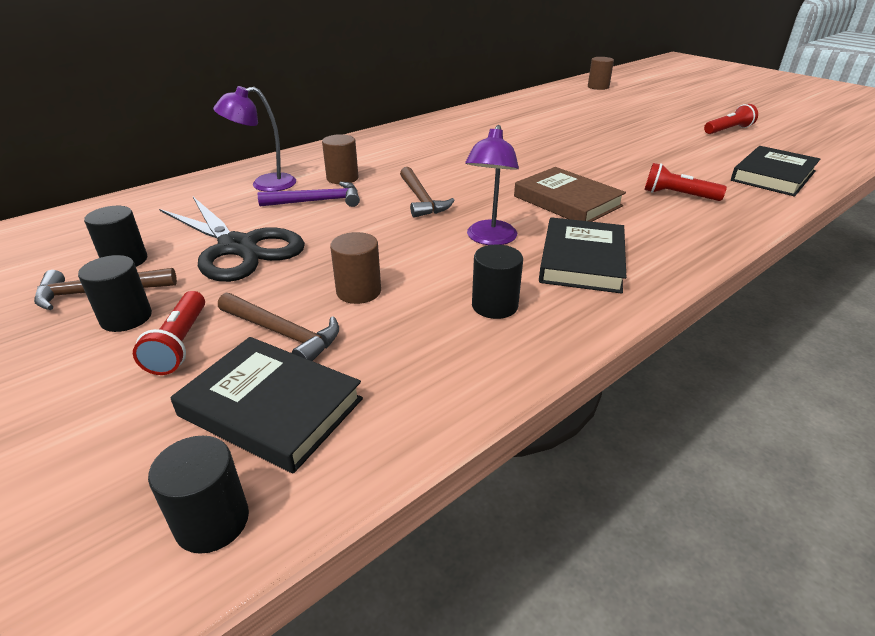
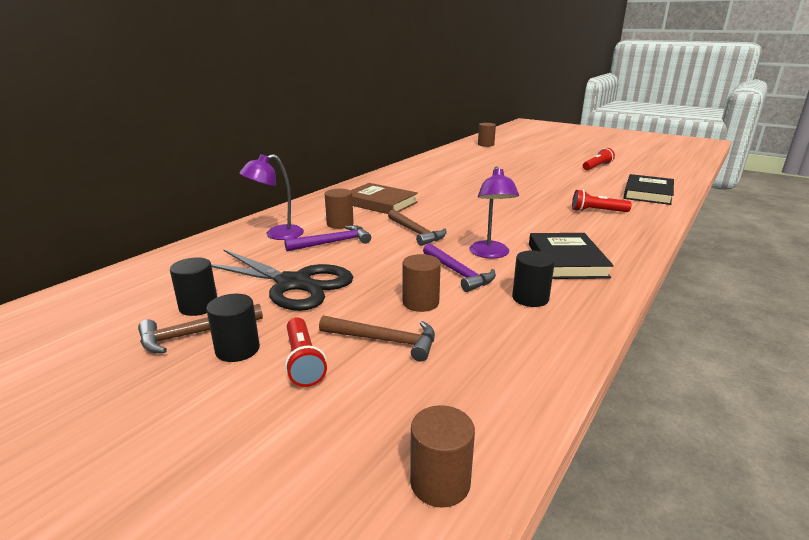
camera: 15 degrees left, 10 degrees down
black cylinder [148,436,249,554] -> brown cylinder [410,405,475,508]
black book [171,337,363,473] -> none
brown book [514,167,626,222] -> brown book moved to [350,183,418,214]
none -> purple hammer [423,243,496,292]

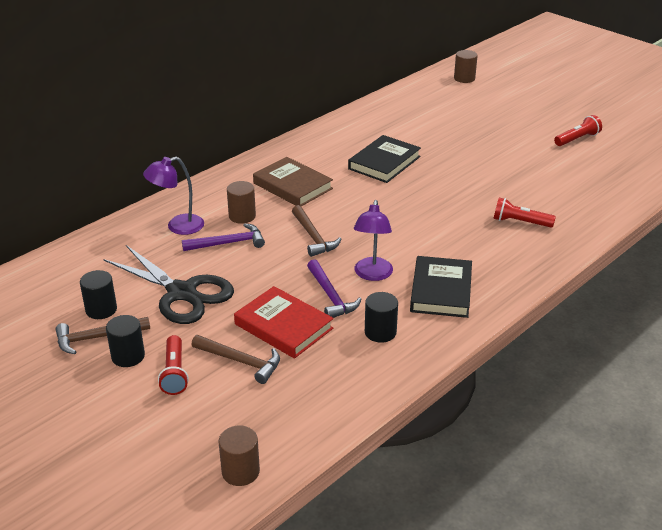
camera: 10 degrees right, 10 degrees up
brown cylinder [402,254,441,312] -> red book [234,286,334,359]
black book [623,174,674,205] -> black book moved to [348,135,421,183]

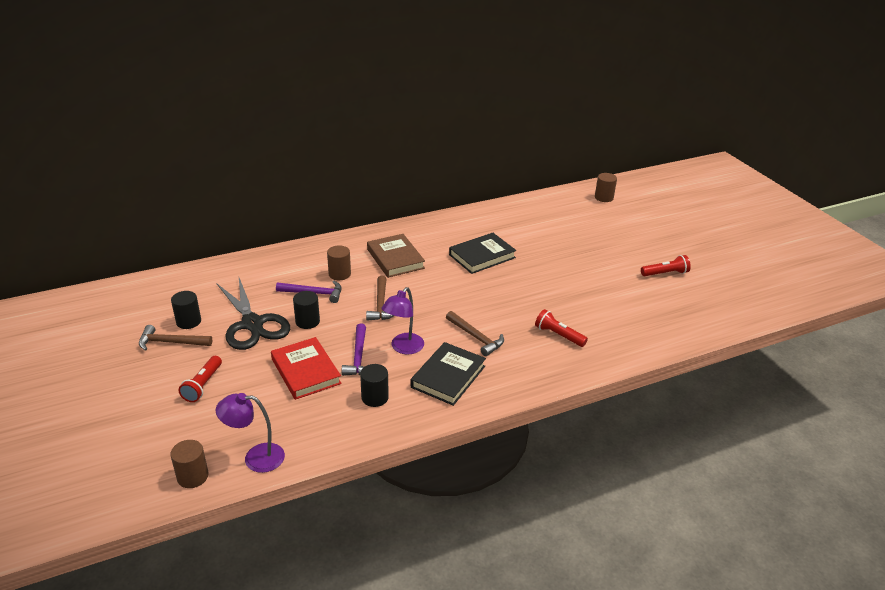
camera: 20 degrees right, 0 degrees up
black cylinder [106,315,145,367] -> black cylinder moved to [293,291,320,329]
purple lamp [143,157,204,235] -> purple lamp moved to [216,393,285,473]
brown hammer [192,335,280,384] -> brown hammer moved to [446,311,504,356]

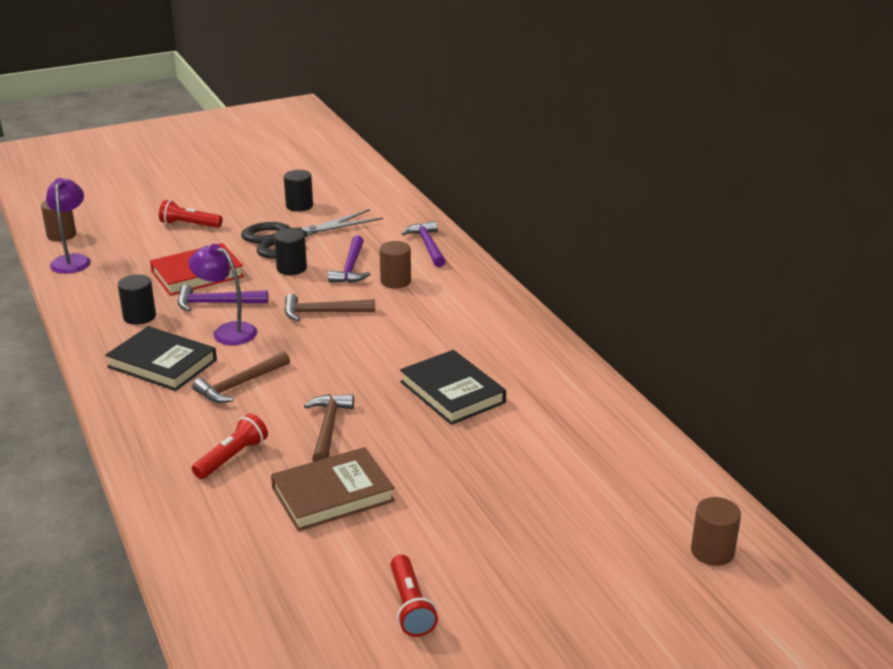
camera: 90 degrees right, 5 degrees down
brown hammer [139,325,212,351] -> brown hammer moved to [304,394,354,462]
brown book [367,234,425,278] -> brown book moved to [271,447,395,531]
none -> purple hammer [401,221,446,267]

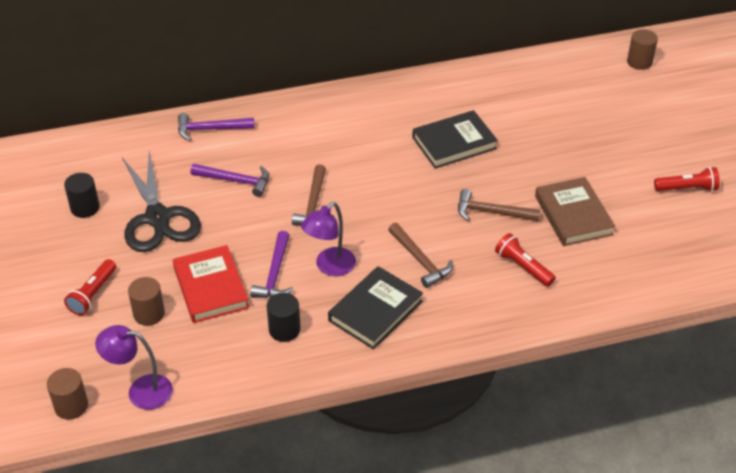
camera: 80 degrees left, 15 degrees up
black cylinder [274,229,307,275] -> none
brown cylinder [379,241,411,288] -> brown cylinder moved to [128,277,165,326]

